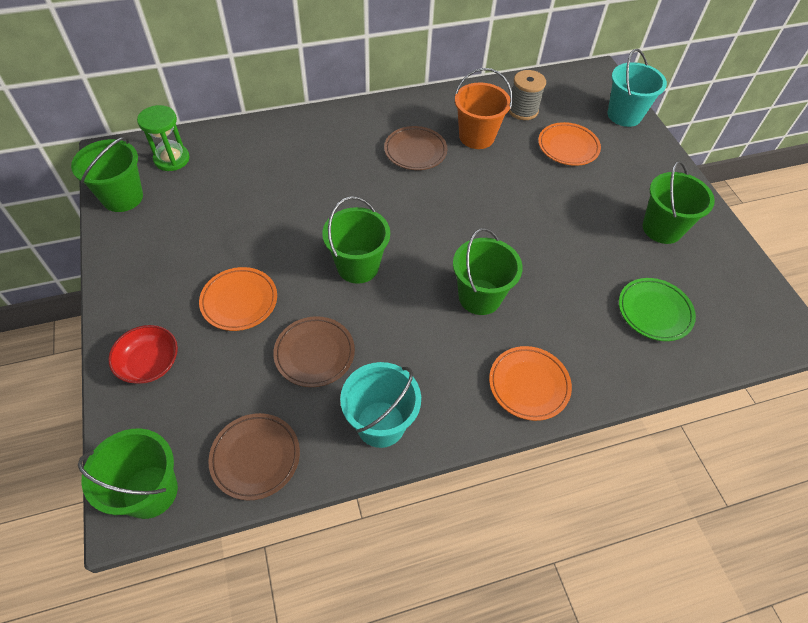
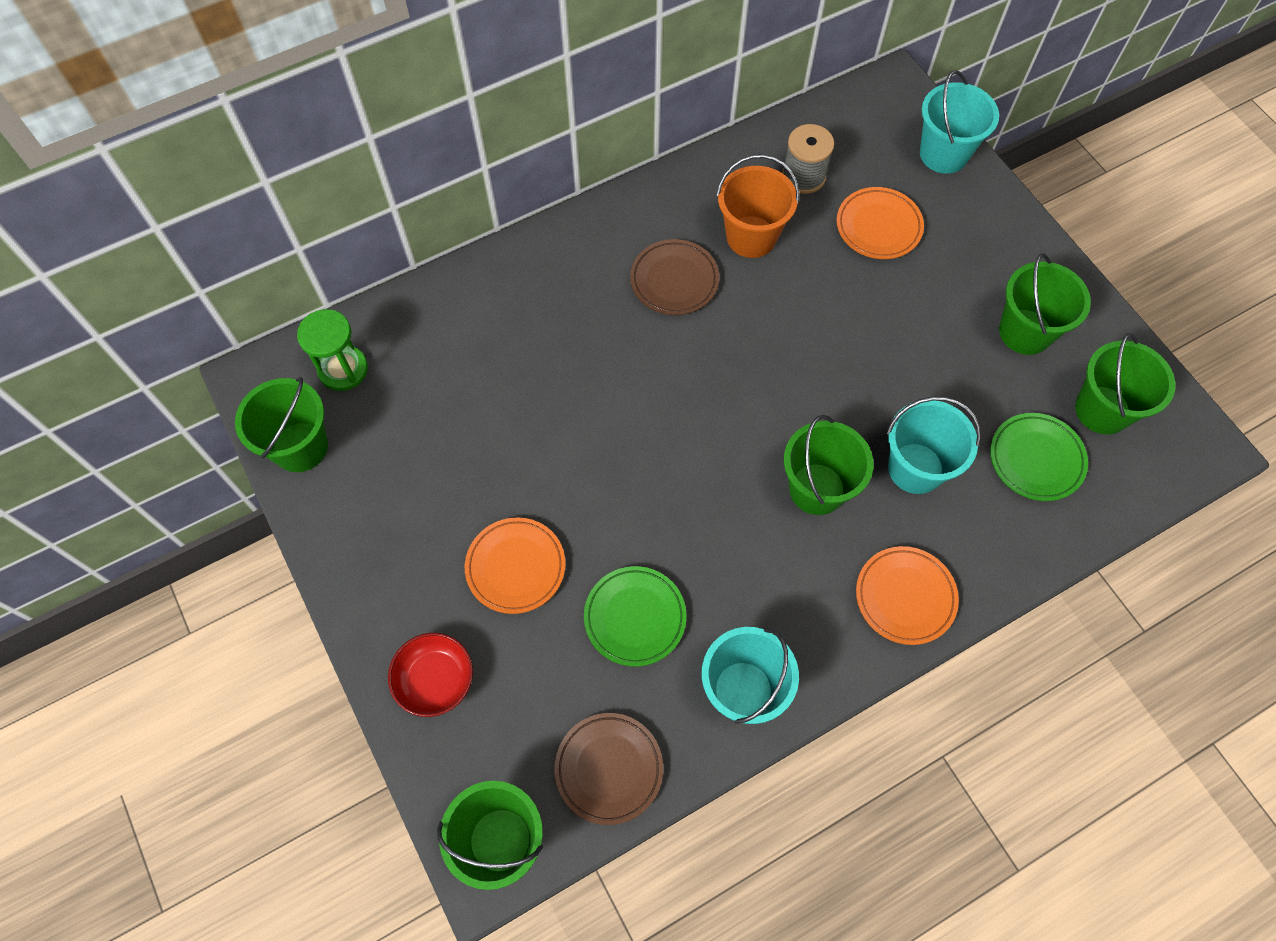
camera: 10 degrees left, 10 degrees up
brown plate [273,316,355,387] -> green plate [584,566,686,666]
green bucket [322,196,390,284] -> green bucket moved to [1075,333,1175,435]
none -> turquoise bucket [887,396,981,494]

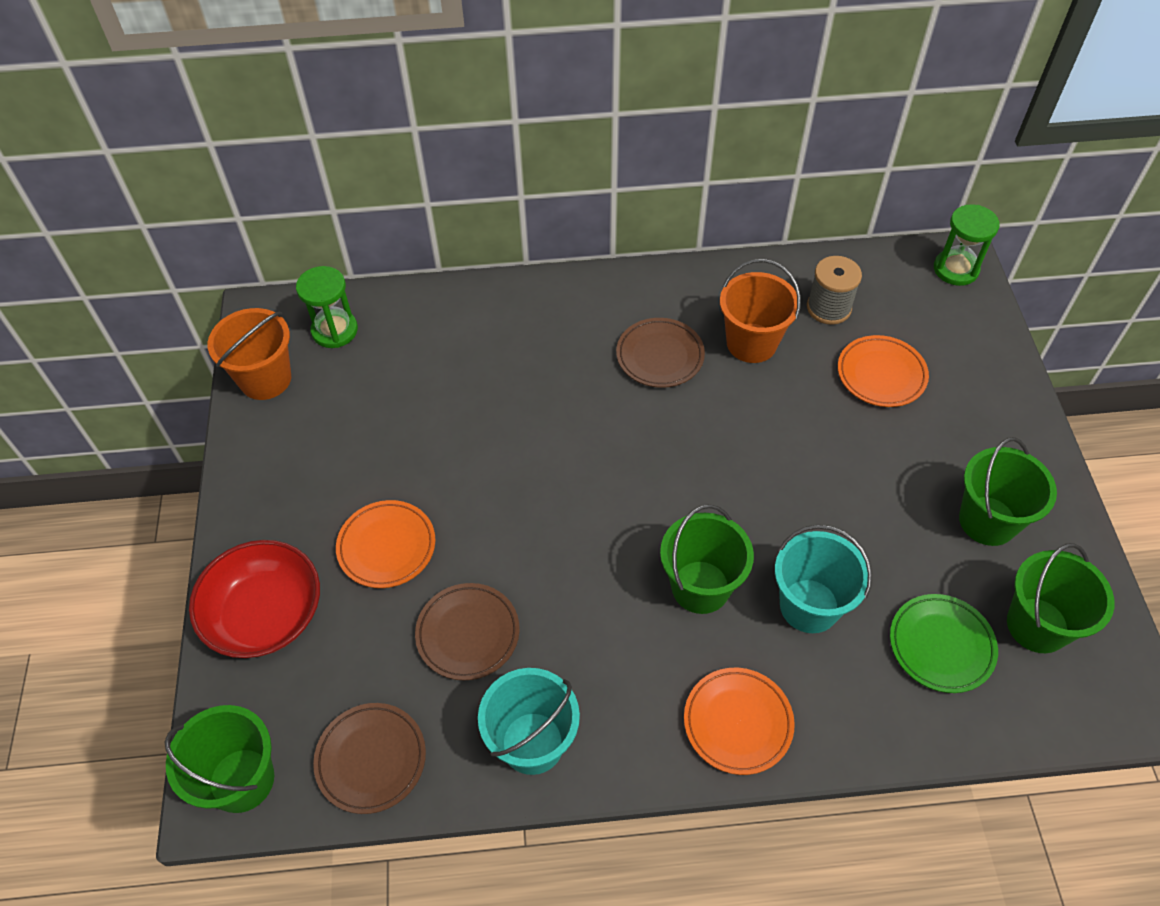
camera: 25 degrees right, 10 degrees down
green bucket [235,377,328,472] -> orange bucket [208,308,291,400]
red bowl [388,633,473,717] -> red bowl [189,540,320,658], size x1.55
green plate [584,566,686,666] -> brown plate [415,583,520,680]
turquoise bucket [920,70,999,174] -> none
none -> green hourglass [934,204,999,286]

